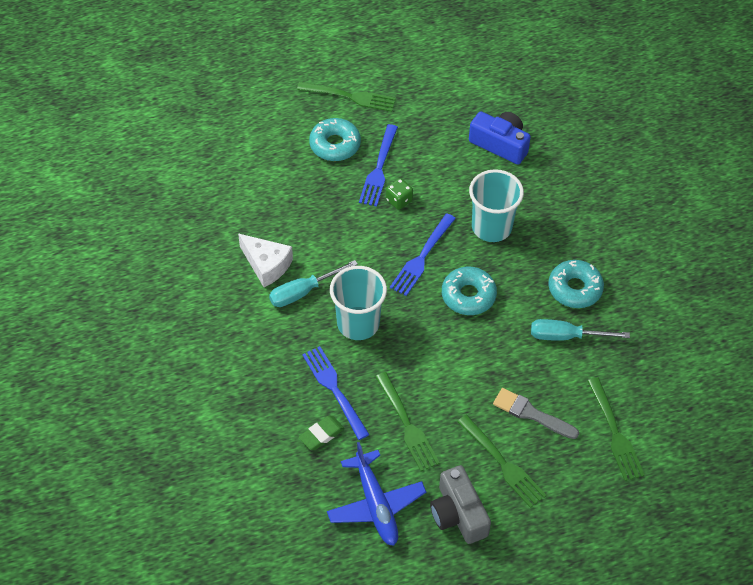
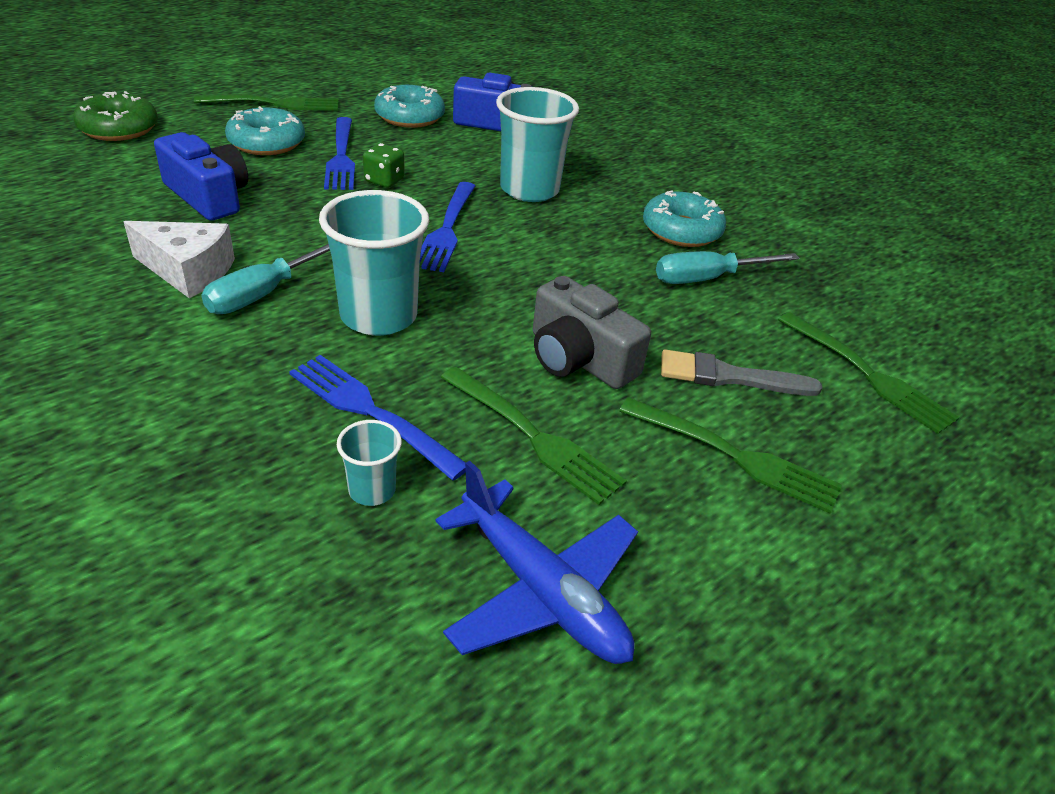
camera: 25 degrees left, 15 degrees down
green eraser [299,416,344,450] -> turquoise cup [337,420,402,506]
grey camera [430,465,491,544] -> grey camera moved to [533,276,651,389]
turquoise donut [442,267,497,315] -> turquoise donut moved to [374,85,445,128]
none -> green donut [73,91,158,141]
none -> blue camera [154,132,248,221]

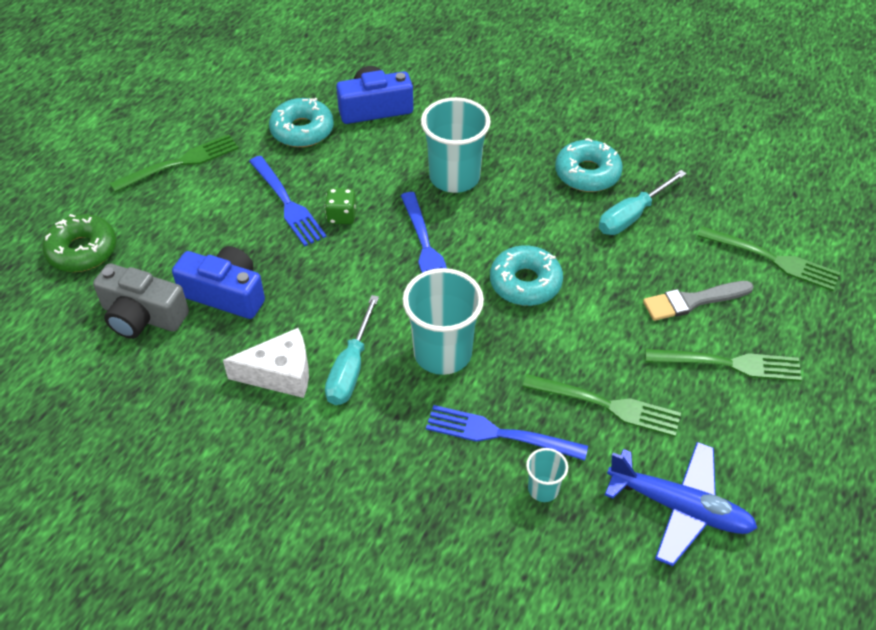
camera: 20 degrees left, 10 degrees up
turquoise donut [225,106,305,155] -> turquoise donut moved to [490,245,563,306]
grey camera [533,276,651,389] -> grey camera moved to [93,263,189,339]

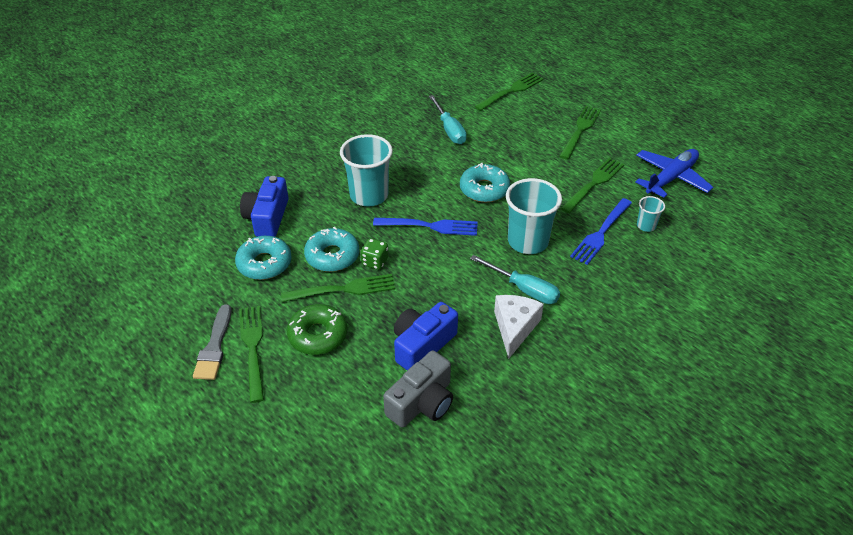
camera: 70 degrees left, 5 degrees down
green donut [42,214,117,272] -> green donut moved to [287,304,348,355]
blue fork [249,156,327,246] -> green fork [281,274,395,302]
turquoise donut [555,138,623,192] -> turquoise donut moved to [304,227,359,272]
grey brush [643,281,754,321] -> grey brush moved to [193,304,231,380]

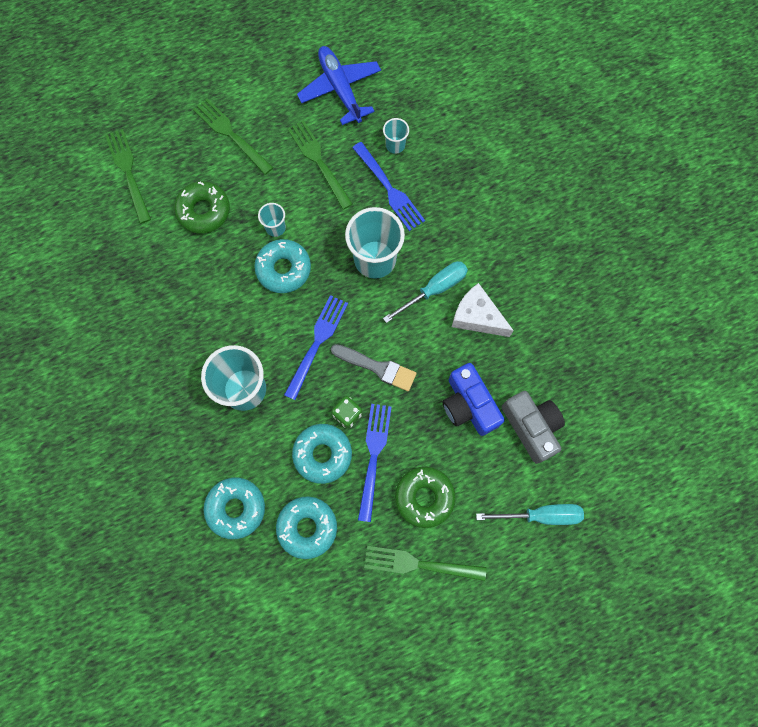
camera: 70 degrees left, 30 degrees up
grey brush [193,304,231,380] -> grey brush moved to [331,344,417,391]
blue camera [240,176,289,237] -> turquoise donut [204,478,265,539]
green fork [281,274,395,302] -> blue fork [358,404,391,522]
turquoise screwdriver [429,95,467,144] -> turquoise screwdriver moved to [476,504,584,525]
none -> green donut [174,181,230,234]
none -> turquoise cup [258,203,286,237]

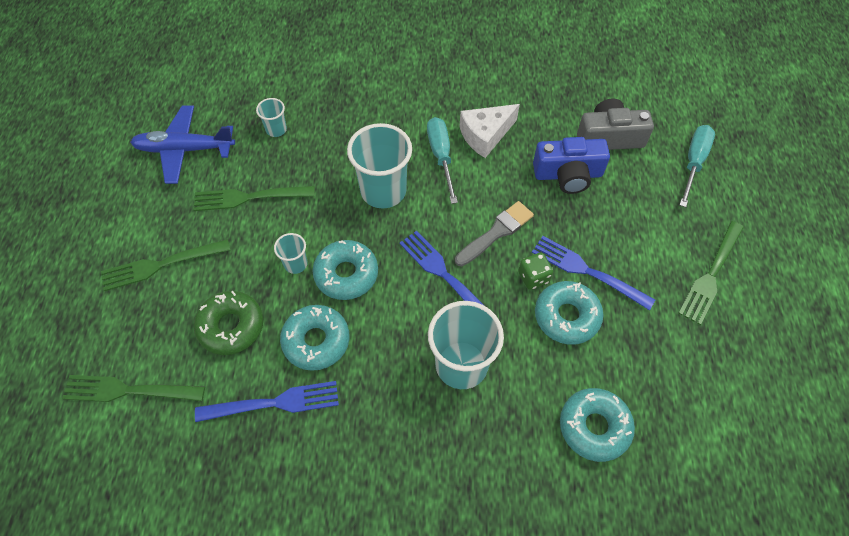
camera: 65 degrees left, 15 degrees down
turquoise donut [276,496,337,559] -> turquoise donut moved to [280,305,349,371]
blue fork [352,142,425,231] -> blue fork moved to [195,381,339,422]
green donut [395,467,456,528] -> none

